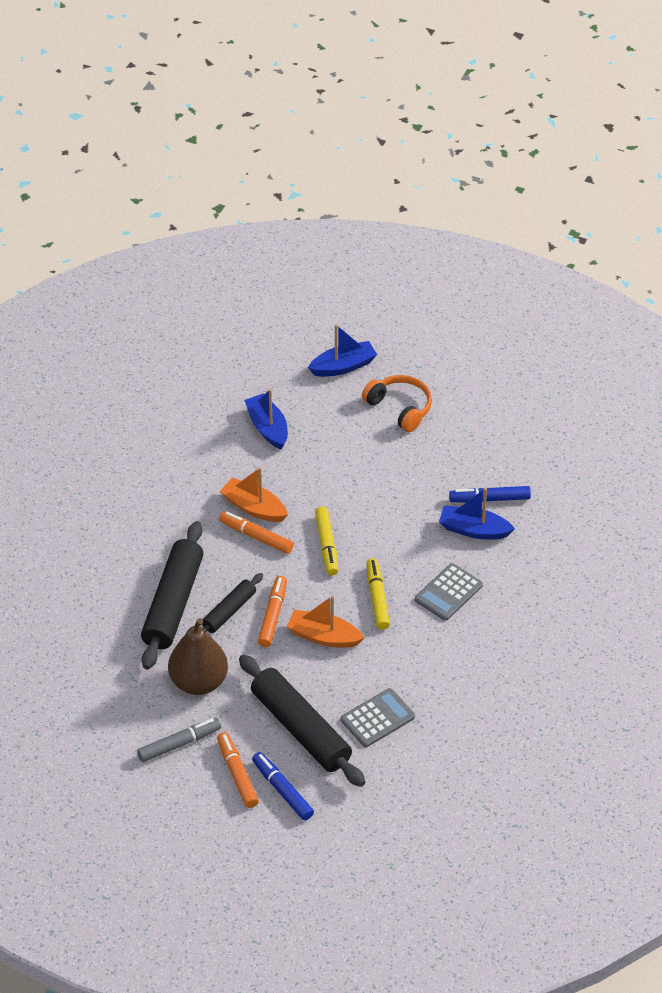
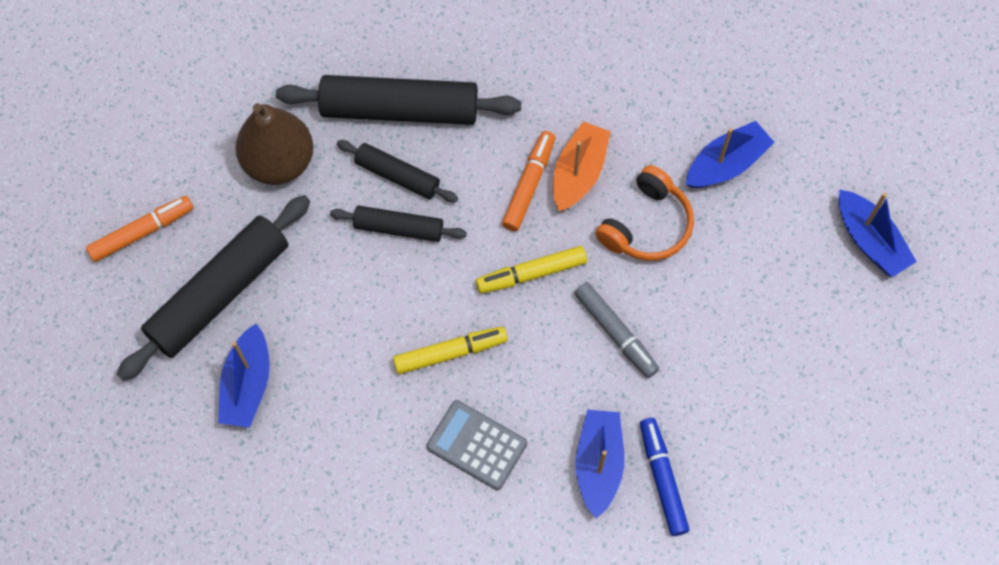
camera: 80 degrees right, 20 degrees up
grey marker [137,718,221,762] -> grey marker moved to [574,282,659,378]
blue marker [252,752,314,821] -> none
orange marker [258,576,287,647] -> black rolling pin [330,206,467,242]
orange boat [287,595,364,648] -> none
grey calculator [341,688,415,747] -> blue boat [218,324,270,428]
orange headphones [362,375,432,432] -> orange headphones moved to [595,165,694,261]

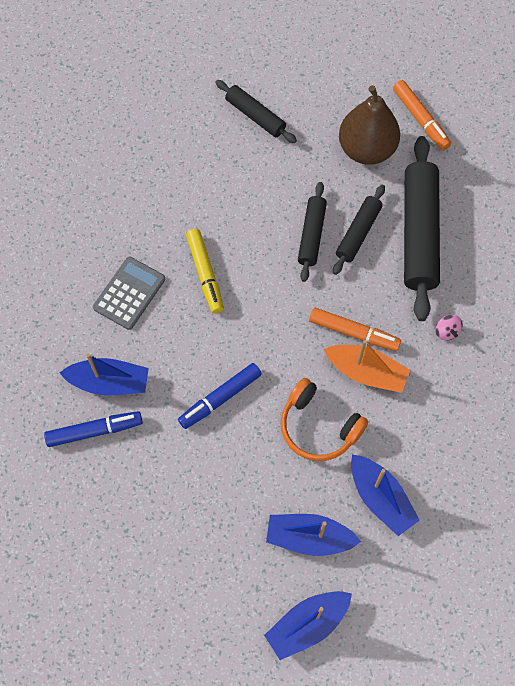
camera: 90 degrees right, 0 degrees up
orange marker [86,196,194,262] -> orange marker moved to [393,80,451,150]
black rolling pin [117,195,310,381] -> black rolling pin [215,80,297,143], size x0.55
blue boat [218,324,270,428] -> blue boat moved to [266,514,361,556]
yellow marker [476,246,587,294] -> none
grey marker [574,282,659,378] -> blue marker [178,363,262,429]
none -> pink spinning top [436,315,462,340]

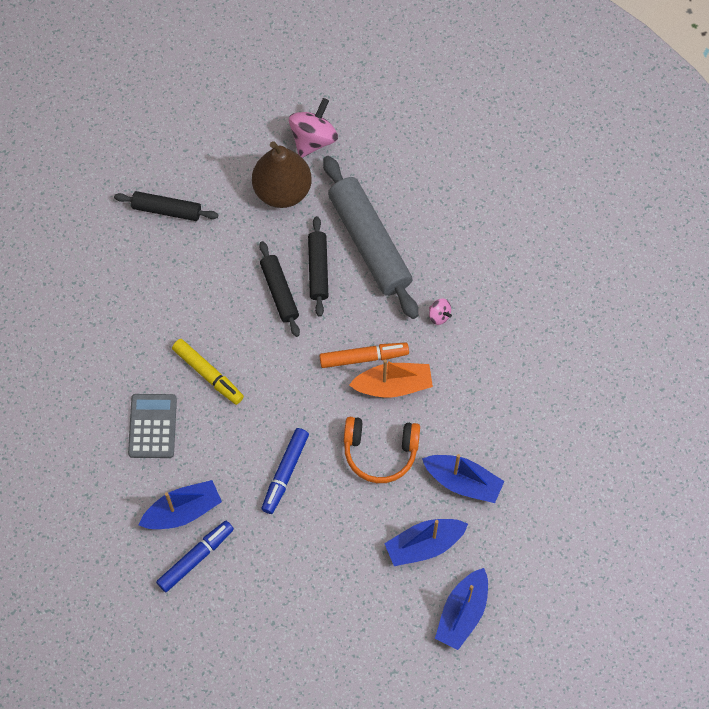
camera: 30 degrees left, 0 degrees up
orange marker [393,80,451,150] -> pink spinning top [289,98,338,158]
black rolling pin [404,136,440,321] -> grey rolling pin [323,156,418,319]

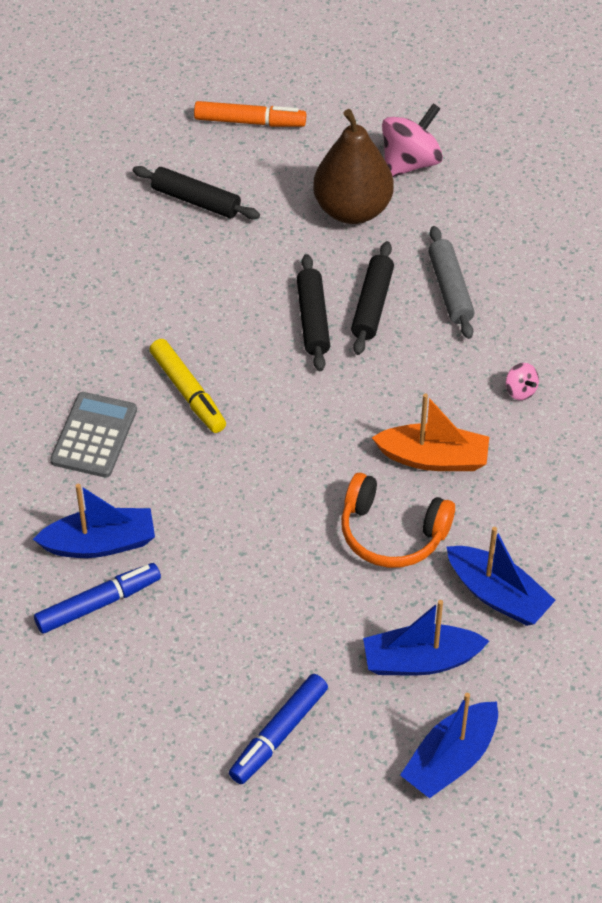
camera: 15 degrees right, 15 degrees down
blue marker [262,428,309,514] -> blue marker moved to [229,674,328,784]
orange marker [320,343,409,368] -> orange marker moved to [194,101,306,127]
grey rolling pin [323,156,418,319] -> grey rolling pin [428,226,475,339], size x0.55

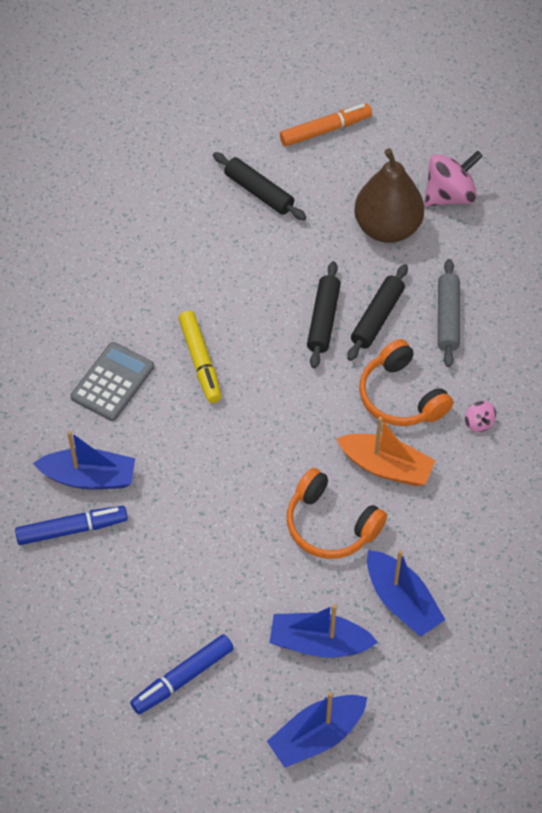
camera: 15 degrees right, 5 degrees up
orange marker [194,101,306,127] -> orange marker turned 45 degrees counterclockwise [280,104,372,146]
none -> orange headphones [359,339,453,426]

